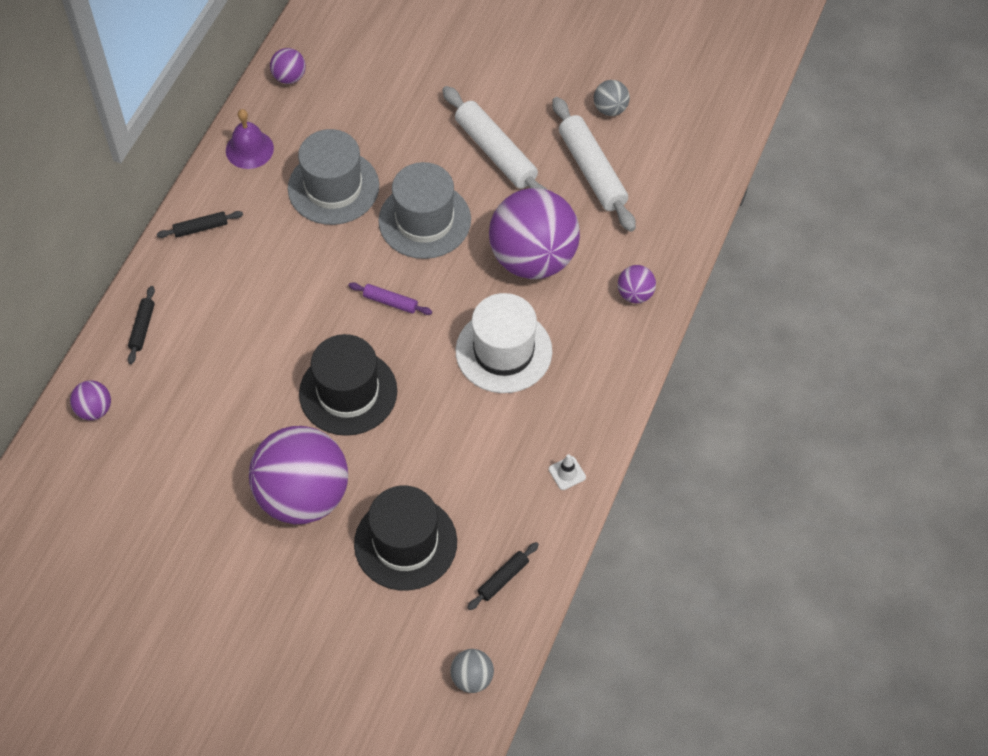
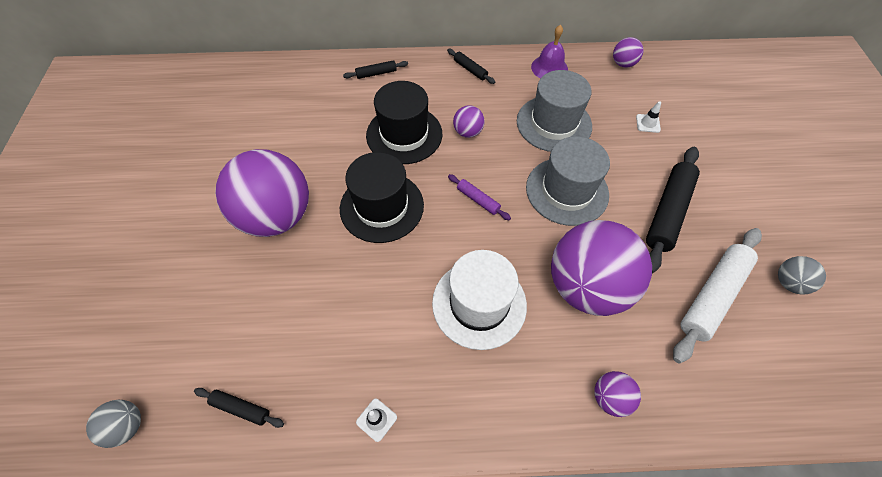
camera: 65 degrees right, 0 degrees up
purple ball [70,380,111,420] -> purple ball moved to [453,105,485,138]
purple rolling pin [349,282,432,315] -> purple rolling pin turned 45 degrees counterclockwise [448,174,511,220]
black hat [354,485,457,591] -> black hat moved to [366,81,442,164]
white rolling pin [442,86,548,190] -> black rolling pin [646,147,700,273]
none -> white traffic cone [636,101,661,133]

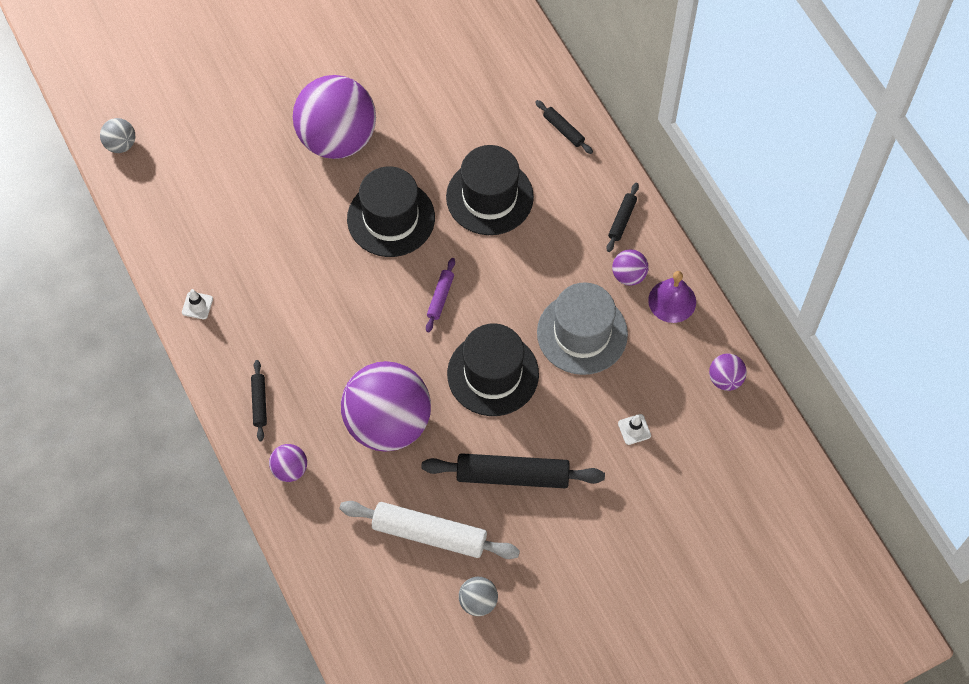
camera: 65 degrees right, 5 degrees up
black rolling pin [194,388,284,428] -> black rolling pin moved to [251,360,267,441]
white hat [432,250,527,350] -> none
purple ball [453,105,485,138] -> purple ball moved to [612,249,649,286]
grey hat [526,136,610,226] -> black hat [447,324,539,416]

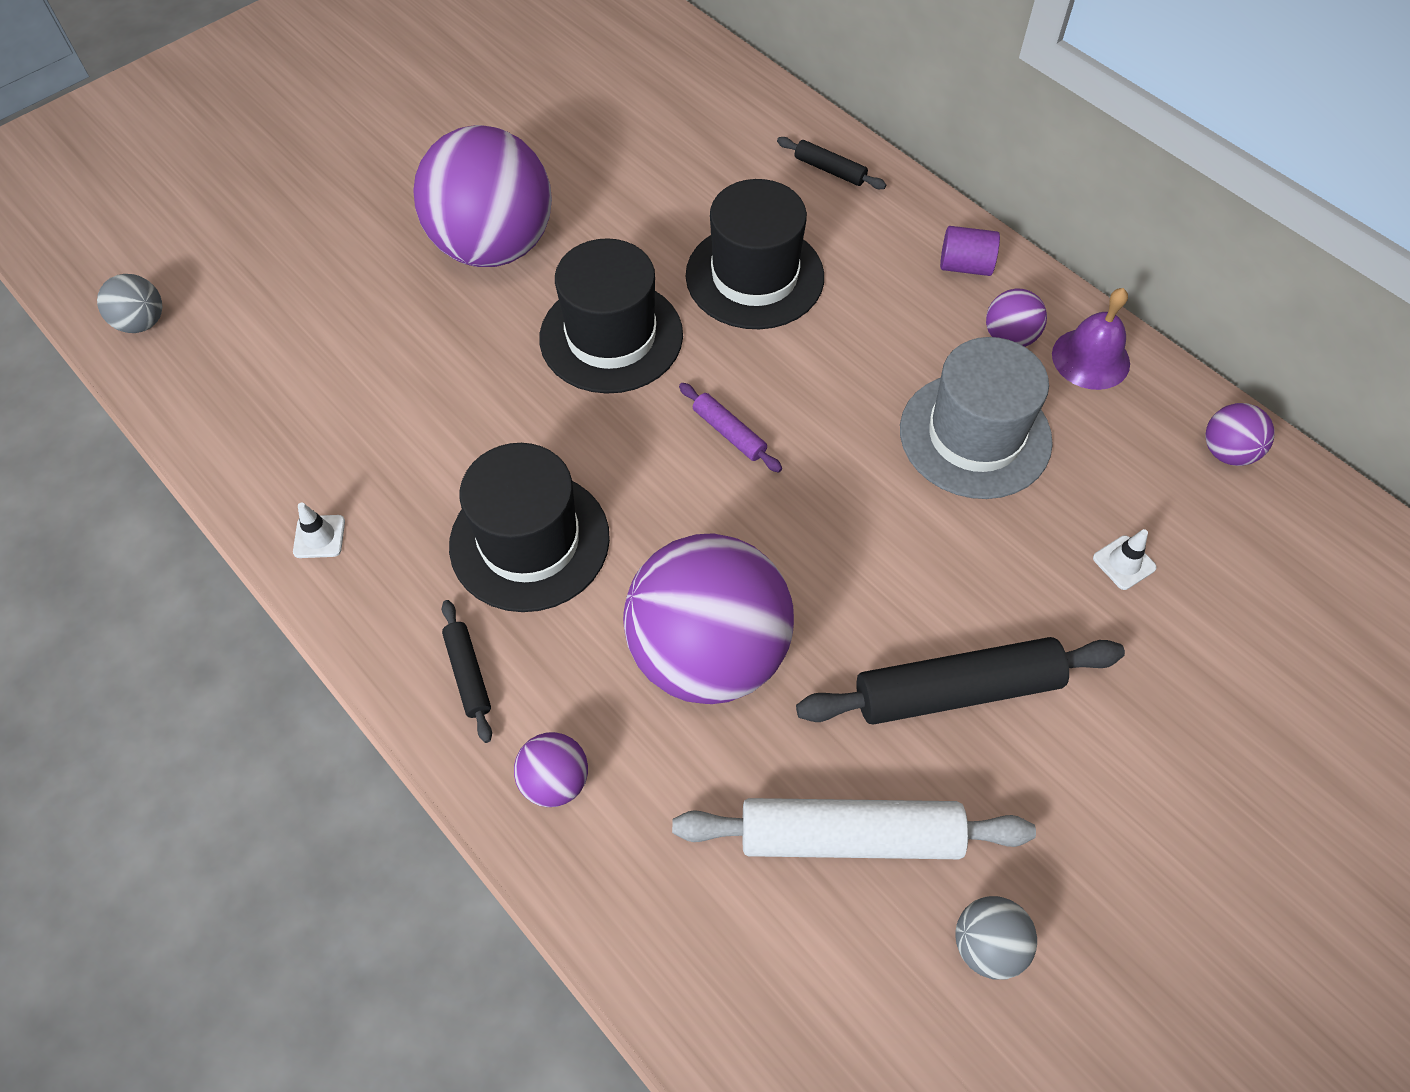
camera: 15 degrees left, 5 degrees down
purple rolling pin [426,258,455,332] -> purple rolling pin turned 45 degrees counterclockwise [679,383,782,473]
black hat [447,324,539,416] -> black hat moved to [449,443,610,612]
black rolling pin [607,183,639,252] -> purple cylinder [940,226,1000,276]

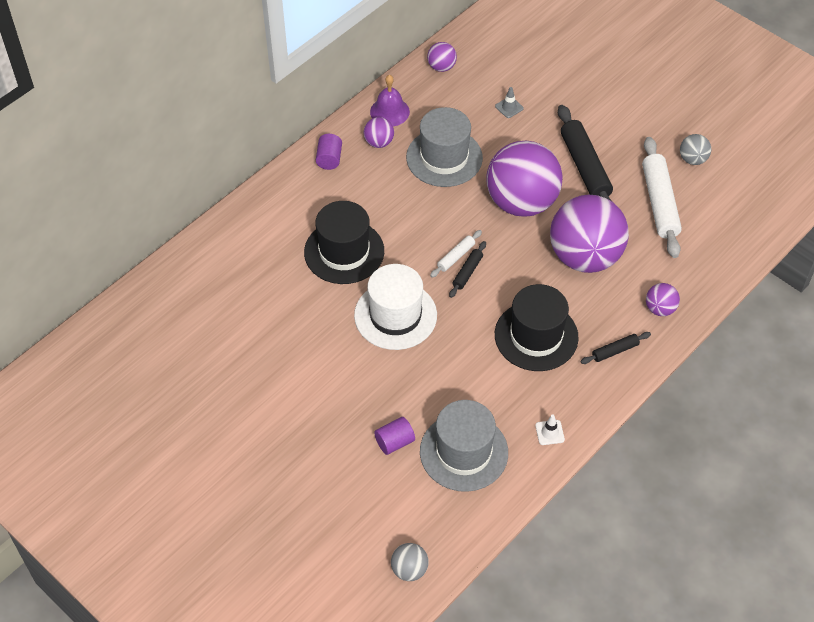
camera: 95 degrees left, 5 degrees down
purple ball [413,125,552,267] -> purple ball moved to [487,140,563,217]
black hat [539,238,683,394] -> white hat [354,264,437,350]
purple rolling pin [679,383,782,473] -> white rolling pin [430,230,482,278]
black rolling pin [777,137,886,189] -> black rolling pin moved to [449,241,486,298]
white traffic cone [1093,529,1157,590] -> grey traffic cone [495,87,524,118]
none -> purple cylinder [374,417,415,455]
none -> grey hat [420,400,508,492]

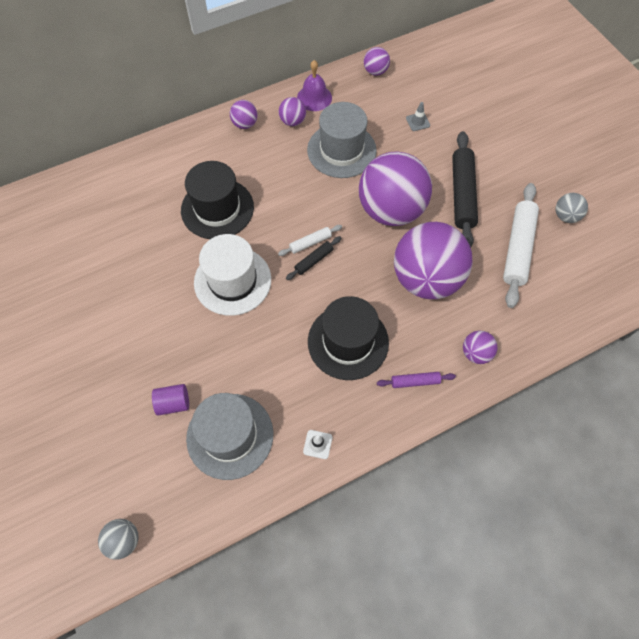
camera: 20 degrees right, 10 degrees up
purple cylinder [316,134,342,170] -> purple ball [230,100,257,129]
black rolling pin [580,332,651,364] -> purple rolling pin [377,372,456,388]

